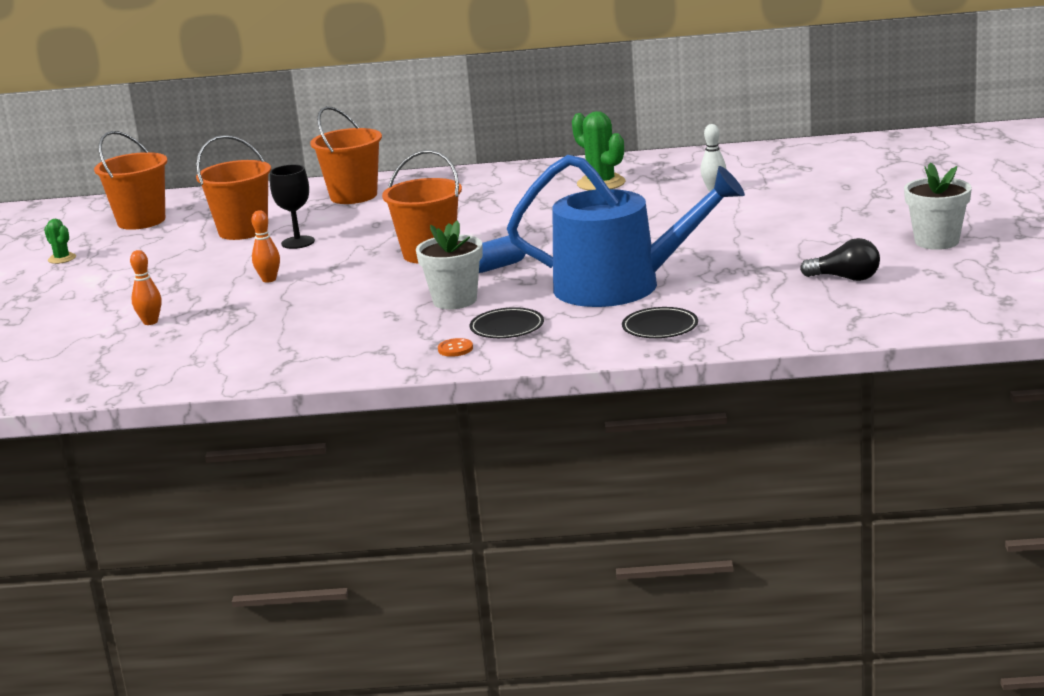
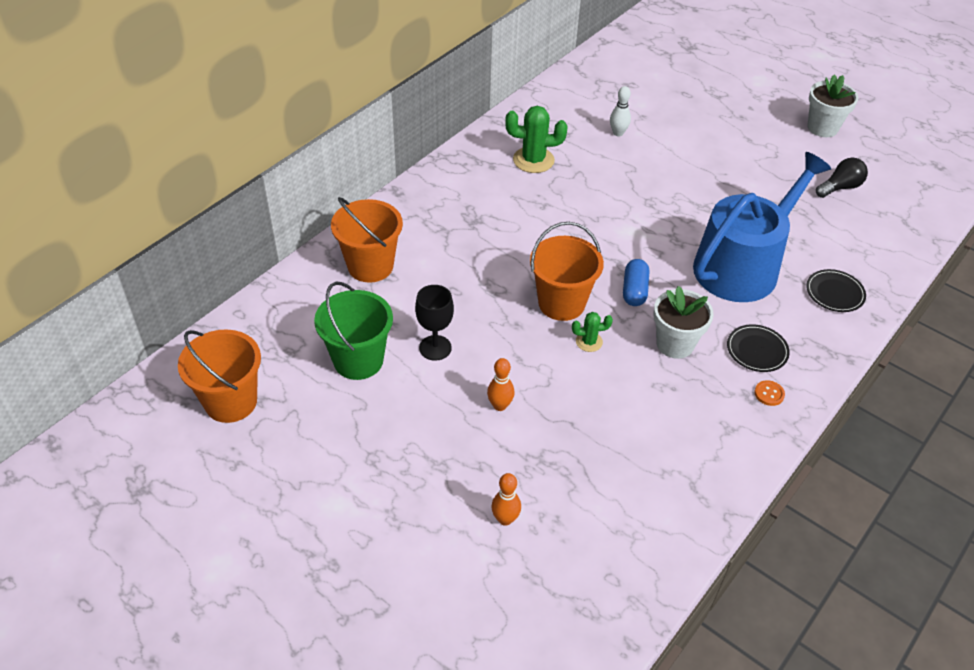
camera: 55 degrees left, 25 degrees up
green cactus [44,219,76,264] -> green cactus moved to [572,312,613,352]
orange bucket [196,135,271,240] -> green bucket [314,282,393,380]

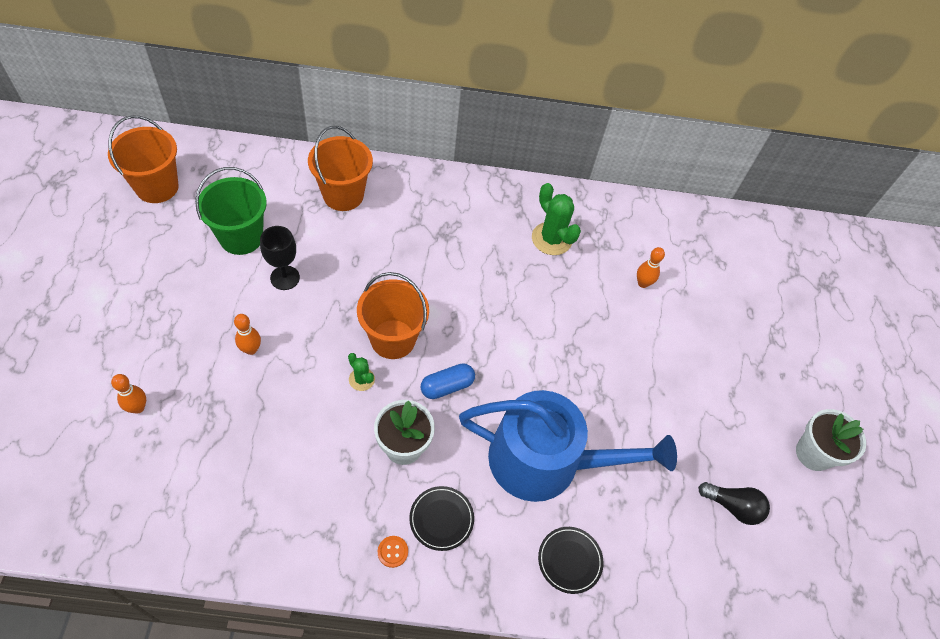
camera: 50 degrees right, 10 degrees up
white bowling pin [610,86,631,136] -> orange bowling pin [637,247,665,288]

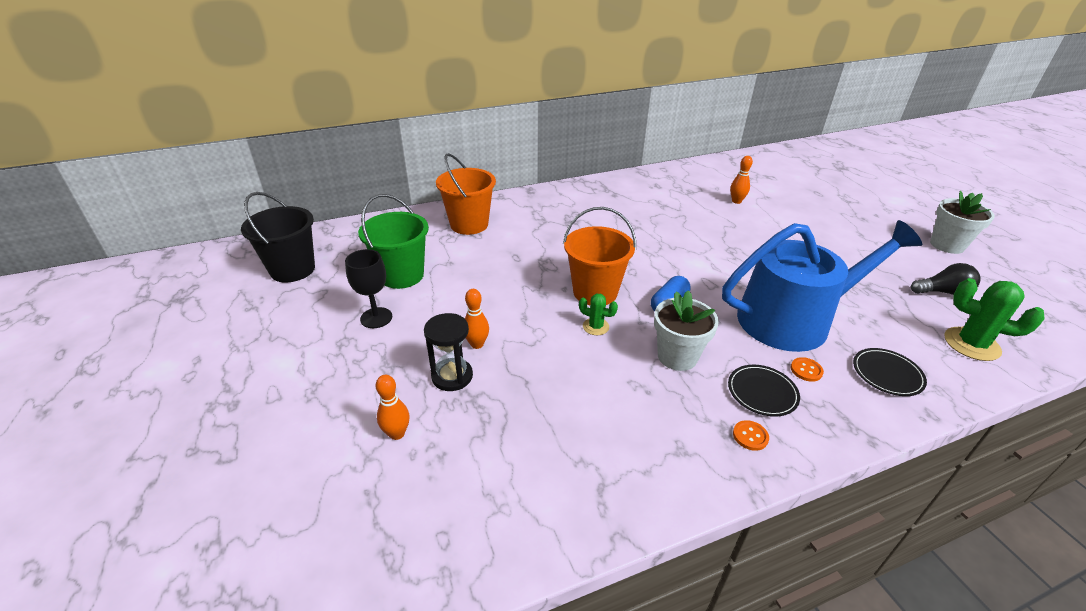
camera: 20 degrees left, 20 degrees down
orange bucket [108,116,179,203] -> black bucket [241,192,315,282]
black goblet [260,226,300,290] -> black goblet moved to [345,249,392,328]
green cactus [532,183,581,255] -> green cactus moved to [944,278,1045,361]
none -> black hourglass [424,313,473,391]
none -> orange button [791,357,824,382]

